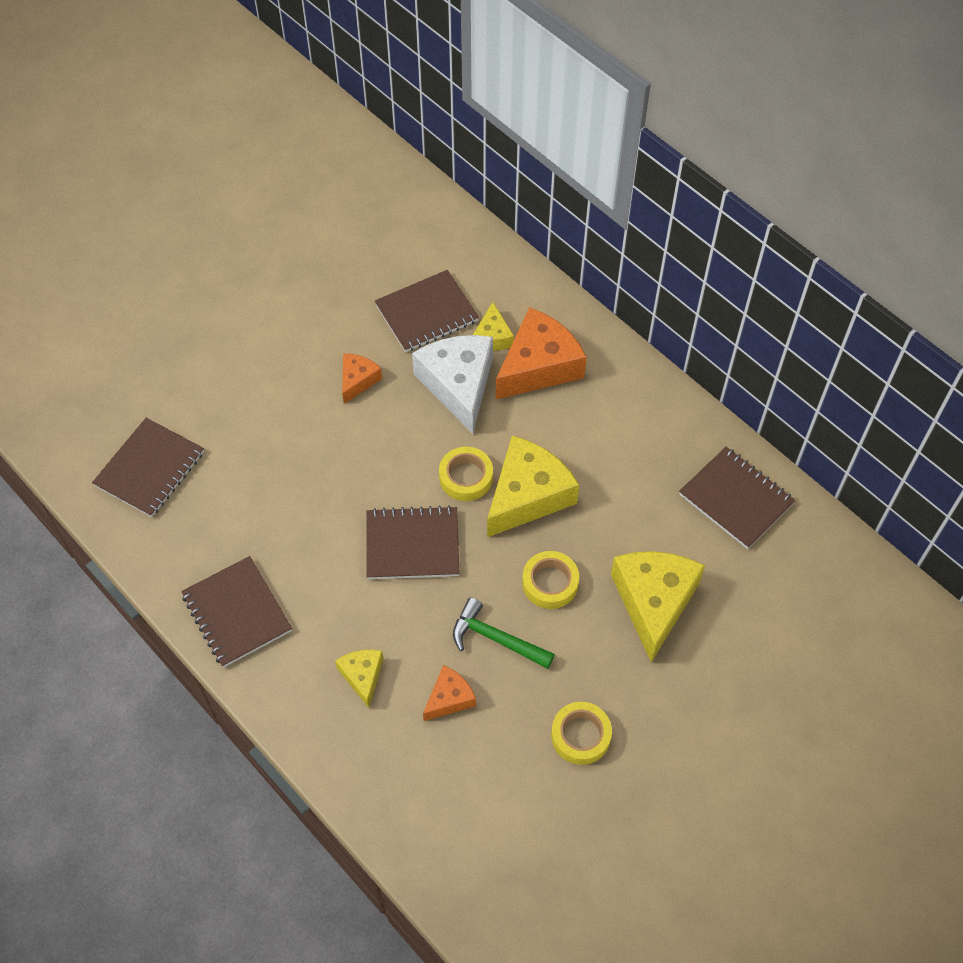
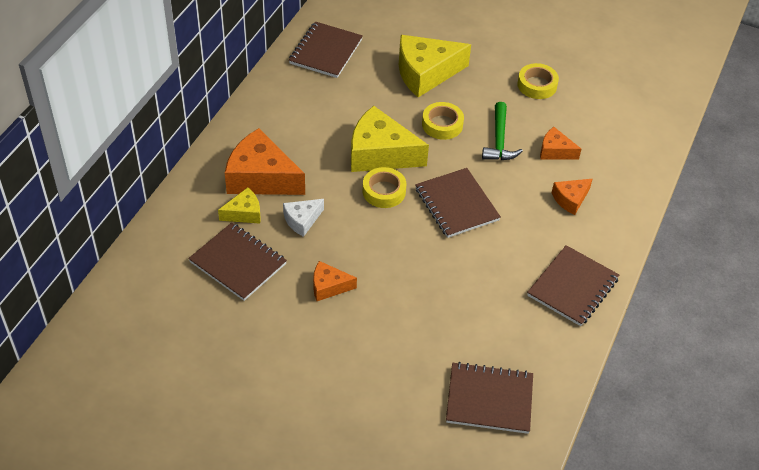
camera: 115 degrees left, 10 degrees down
yellow cheese [335,650,384,708] -> orange cheese [552,179,592,215]
white cheese [412,335,493,434] -> white cheese [283,199,324,237], size x0.52

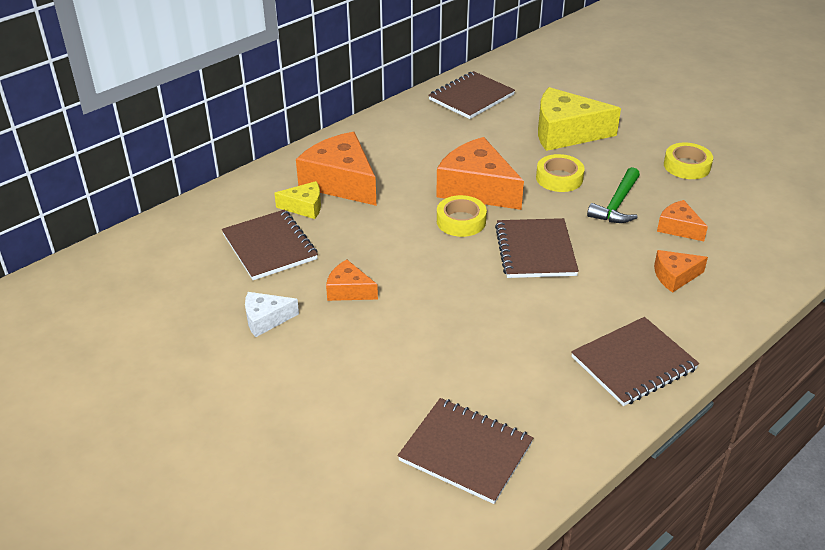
camera: 25 degrees right, 10 degrees down
white cheese [283,199,324,237] -> white cheese moved to [245,292,299,337]
yellow cheese [351,106,429,172] -> orange cheese [436,137,524,210]

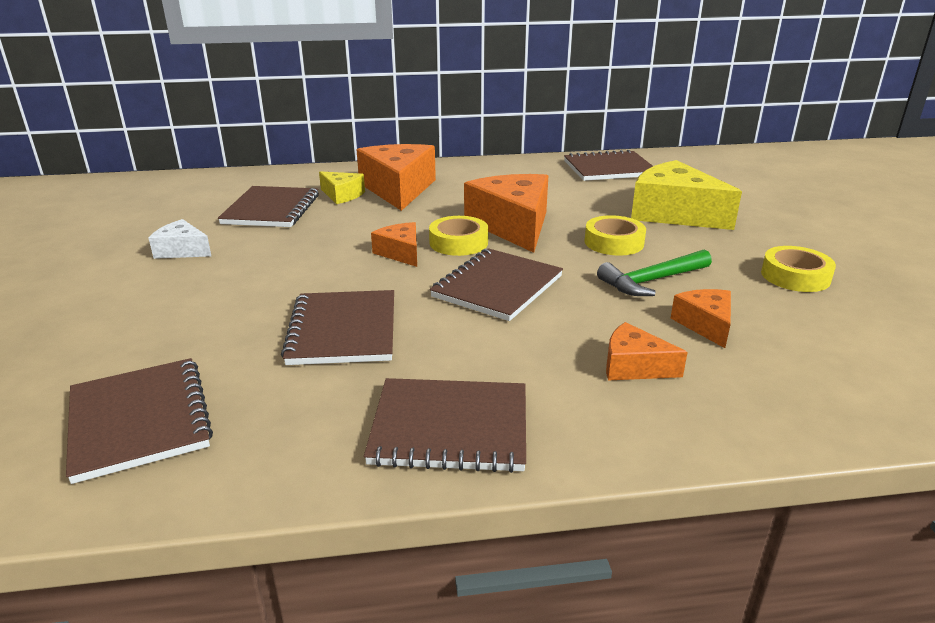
camera: 35 degrees right, 10 degrees down
orange cheese [326,260,378,301] -> orange cheese moved to [371,222,417,267]
none -> brown notebook [281,290,394,365]

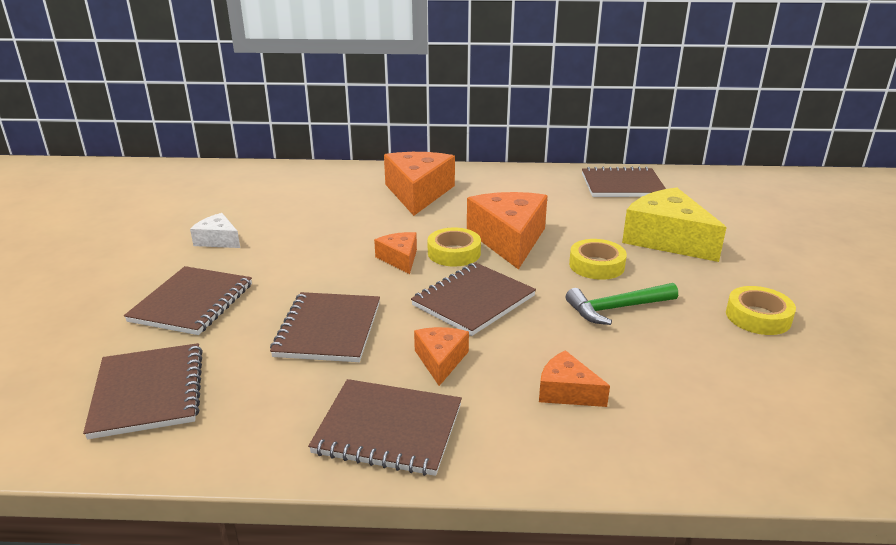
camera: 10 degrees right, 0 degrees up
brown notebook [218,186,319,227] -> brown notebook moved to [124,266,252,335]
yellow cheese [319,171,365,204] -> none
orange cheese [670,289,731,348] -> orange cheese moved to [414,327,469,386]

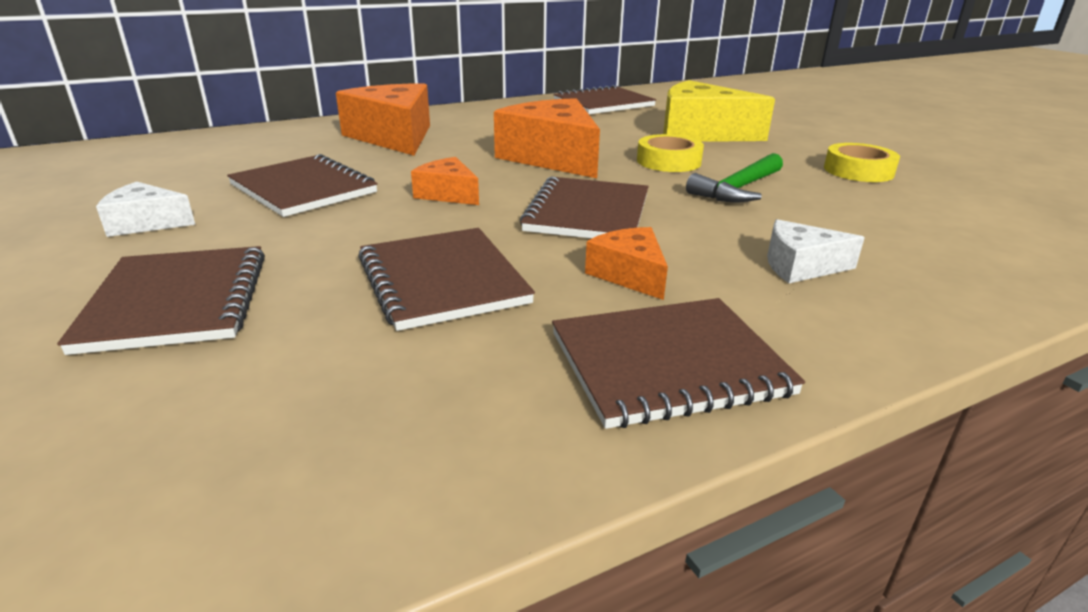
camera: 30 degrees left, 0 degrees up
brown notebook [83,343,203,440] -> brown notebook moved to [227,154,377,217]
yellow tape [427,228,481,266] -> none
orange cheese [539,350,610,407] -> white cheese [767,219,865,283]

